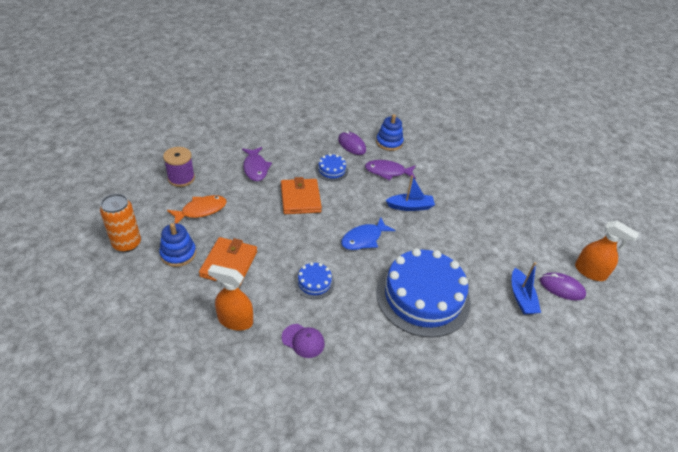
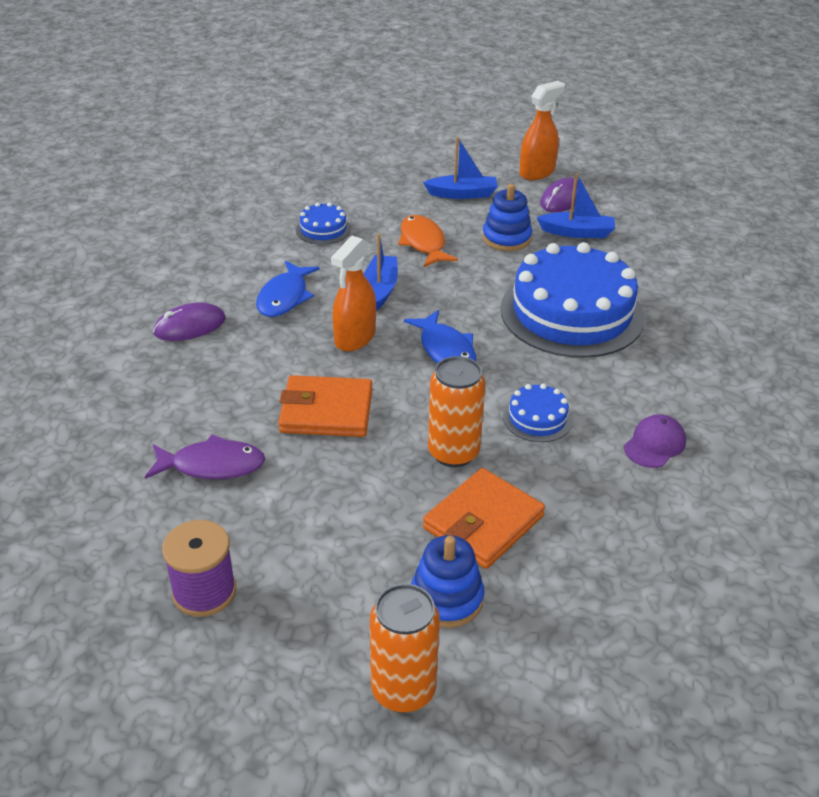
camera: 75 degrees left, 5 degrees down
orange fish [167,195,227,224] -> orange fish moved to [398,215,458,267]
orange wallet [199,237,257,287] -> orange wallet turned 75 degrees counterclockwise [423,468,545,569]
orange spray bottle [208,265,253,331] -> orange spray bottle moved to [331,236,376,352]
blue cake [315,154,348,181] -> blue cake moved to [296,202,351,245]
purple fish [365,160,416,181] -> blue fish [256,261,320,317]
blue stacking toy [376,114,404,151] -> blue stacking toy moved to [482,184,532,251]
none -> blue boat [423,137,498,199]
none -> orange can [428,356,485,467]

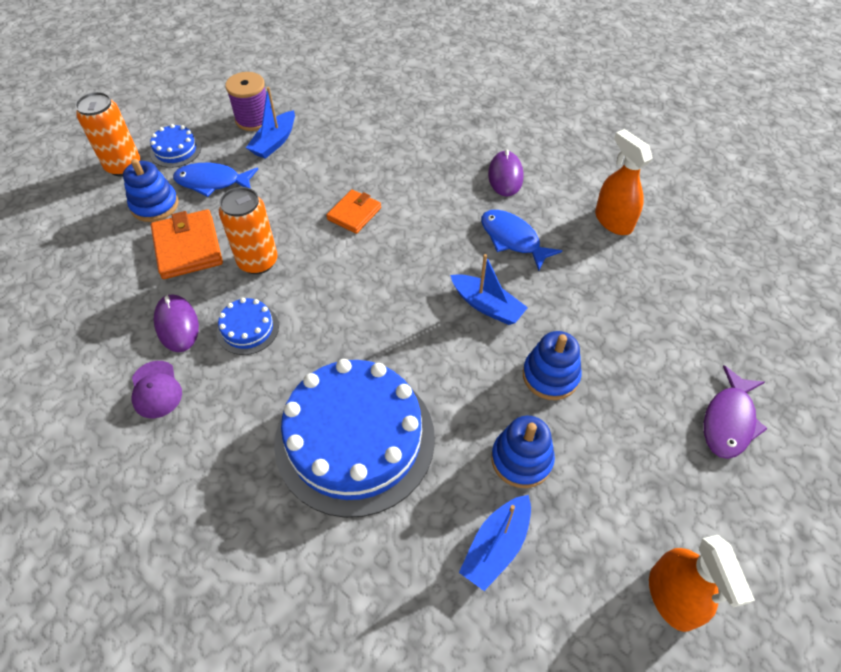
camera: 120 degrees right, 15 degrees up
purple fish [145,434,265,479] -> purple fish moved to [704,366,768,459]
orange wallet [278,375,373,437] -> orange wallet [326,189,381,234], size x0.65
blue cake [296,202,351,245] -> blue cake moved to [150,124,201,168]
orange spray bottle [331,236,376,352] -> orange spray bottle moved to [595,129,653,235]
orange fish [398,215,458,267] -> blue stacking toy [523,331,582,400]
blue fish [404,310,476,363] -> blue fish moved to [173,163,258,197]
blue boat [423,137,498,199] -> blue boat moved to [246,87,295,159]
purple mouse [540,178,578,212] -> purple mouse moved to [154,294,199,352]

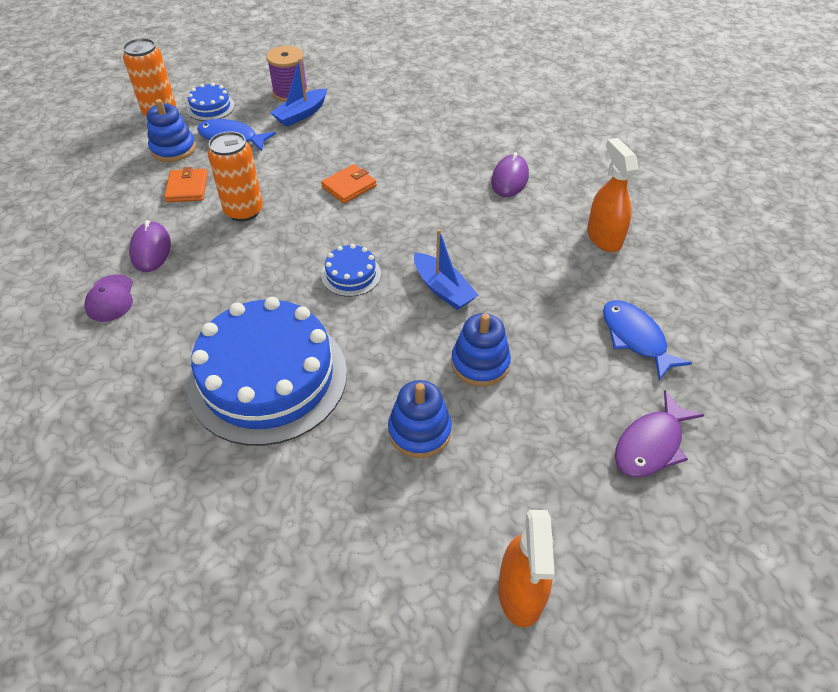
camera: 15 degrees right, 5 degrees down
orange wallet [151,209,223,279] -> orange wallet [164,167,208,202], size x0.65
blue cake [217,298,279,355] -> blue cake moved to [321,244,381,297]
blue boat [459,495,531,591] -> none
blue fish [481,210,562,271] -> blue fish moved to [603,300,692,380]

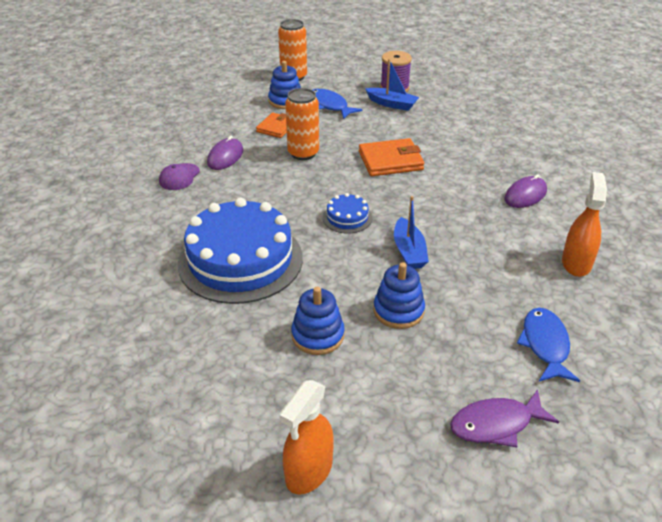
camera: 30 degrees right, 10 degrees down
blue cake [187,83,235,121] -> none
blue boat [270,58,327,127] -> blue boat turned 135 degrees counterclockwise [365,59,419,111]
orange wallet [321,164,377,204] -> orange wallet [359,138,424,176], size x1.54

